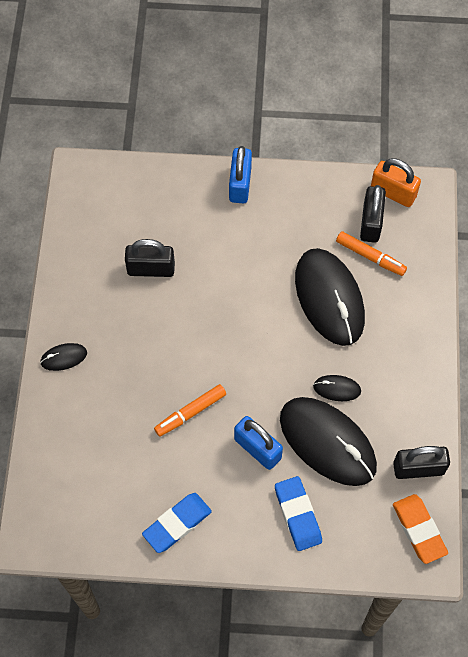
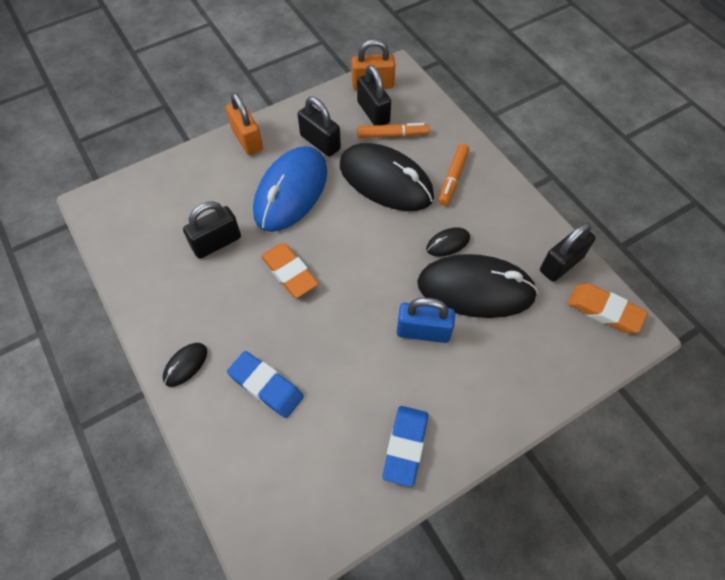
camera: 35 degrees left, 5 degrees down
orange marker [154,384,226,437] -> orange marker moved to [439,144,469,206]
blue padlock [229,146,252,203] -> orange padlock [226,93,263,155]
blue eraser [275,476,322,551] -> blue eraser moved to [227,351,304,418]
none -> blue mouse [253,146,327,232]
none -> orange eraser [261,243,319,298]
none -> black padlock [297,97,341,157]

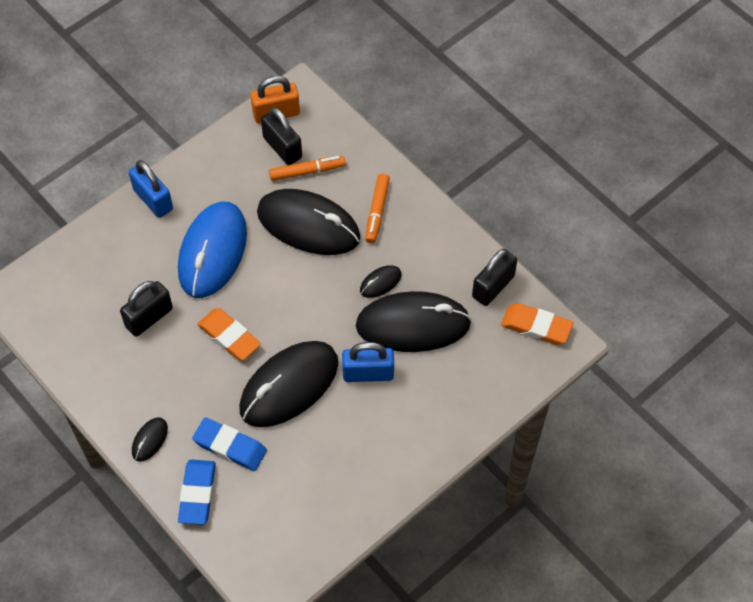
camera: 10 degrees left, 0 degrees up
orange padlock [226,93,263,155] -> blue padlock [129,160,173,218]
black padlock [297,97,341,157] -> none
blue eraser [382,406,428,487] -> blue eraser moved to [178,460,216,525]
none -> black mouse [239,341,338,427]

